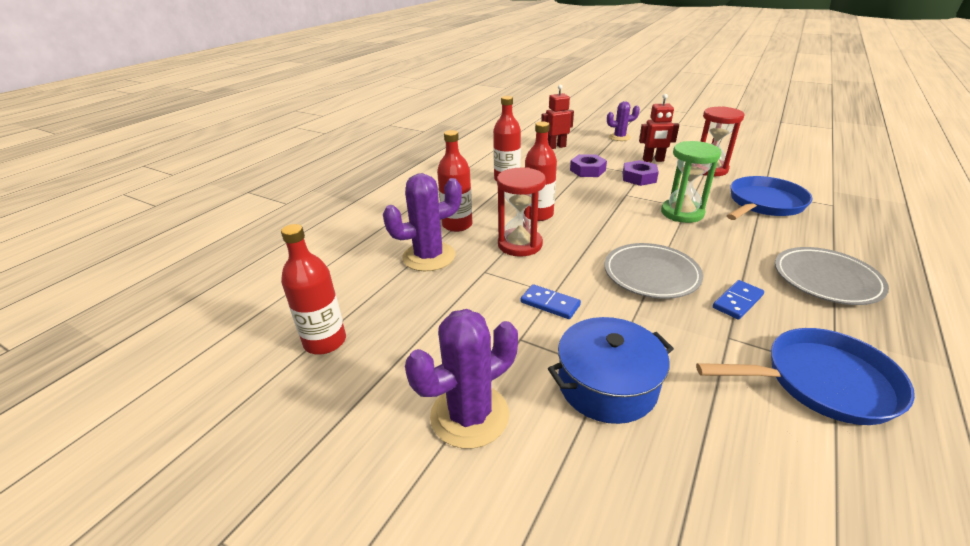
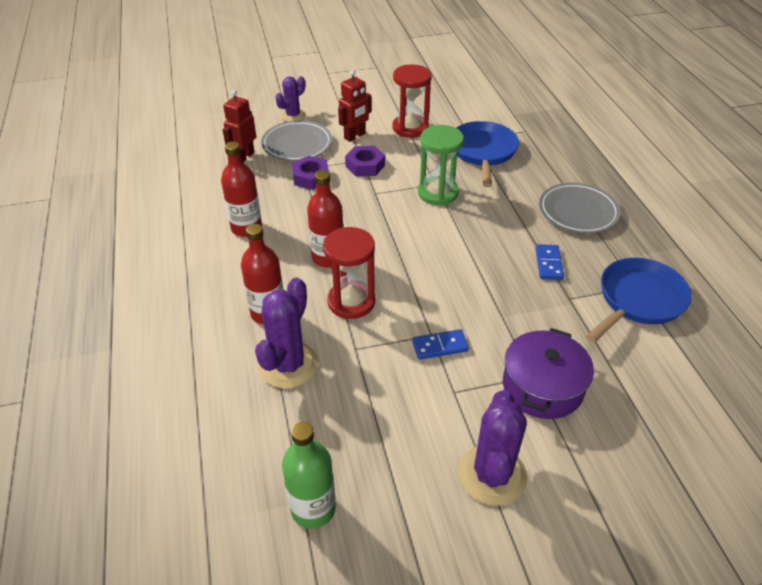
camera: 45 degrees left, 10 degrees up
red bottle [281,224,346,354] -> green bottle [282,422,336,529]
blue pot [548,317,674,424] -> purple pot [503,328,594,419]
grey plate [604,243,703,299] -> grey plate moved to [261,121,332,161]

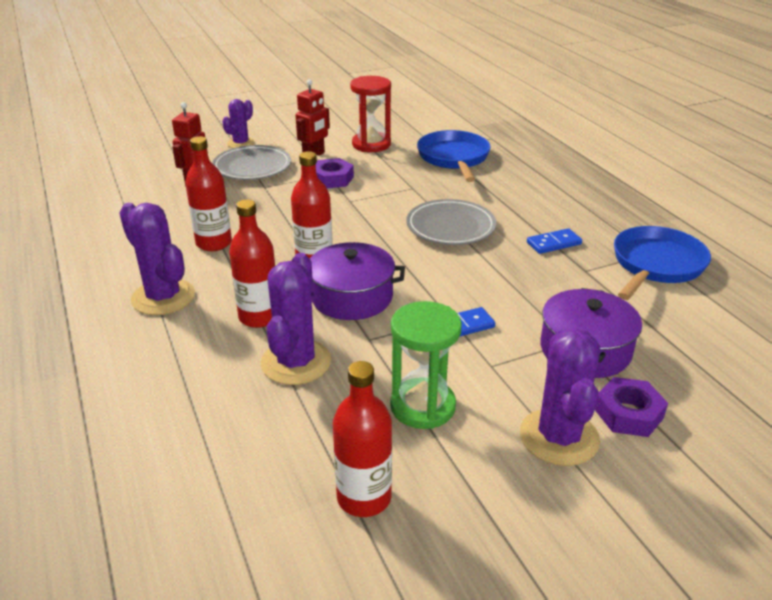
camera: 10 degrees left, 10 degrees down
green bottle [282,422,336,529] -> red bottle [333,361,392,517]
purple nut [292,156,329,190] -> purple nut moved to [595,377,668,437]
red hourglass [323,227,375,319] -> purple pot [310,242,405,320]
green hourglass [418,125,464,206] -> green hourglass moved to [390,301,462,429]
blue domino [535,244,564,280] -> blue domino turned 75 degrees clockwise [527,228,582,254]
grey plate [539,183,620,234] -> grey plate moved to [407,199,496,245]
none -> purple cactus [119,203,195,315]

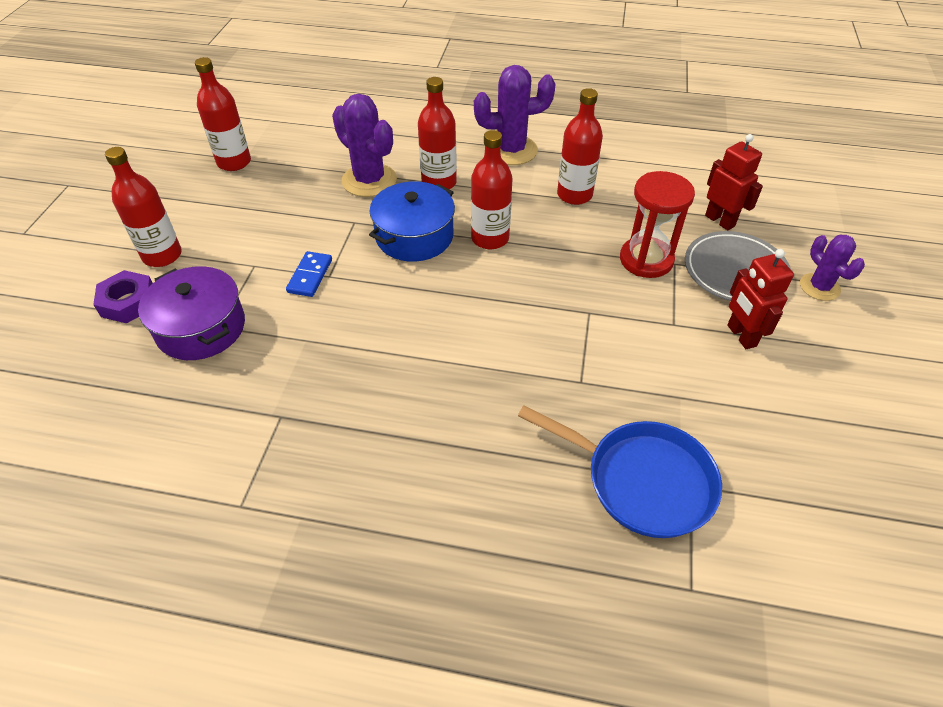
camera: 125 degrees right, 15 degrees up
purple pot [310,242,405,320] -> blue pot [369,182,455,262]
purple nut [316,158,354,189] -> none
red hourglass [350,76,391,152] -> red hourglass moved to [620,171,695,278]
green hourglass [390,301,462,429] -> none
grey plate [407,199,496,245] -> none
purple cactus [520,328,600,466] -> red bottle [105,147,182,267]
blue domino [527,228,582,254] -> none
blue pan [614,226,711,300] -> none

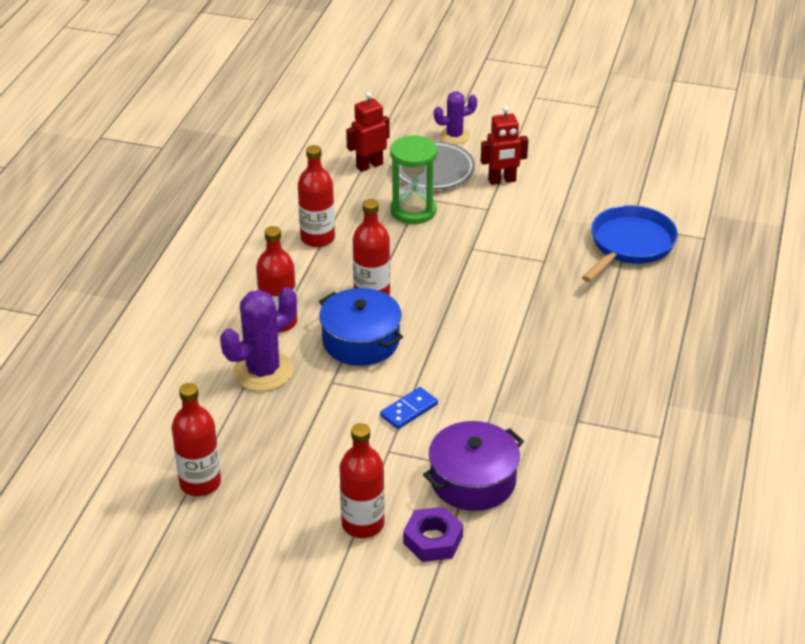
camera: 85 degrees left, 10 degrees down
blue domino [286,251,332,297] -> blue domino turned 60 degrees counterclockwise [380,387,438,429]
purple cactus [474,65,556,165] -> none
red hourglass [620,171,695,278] -> green hourglass [390,135,437,224]

